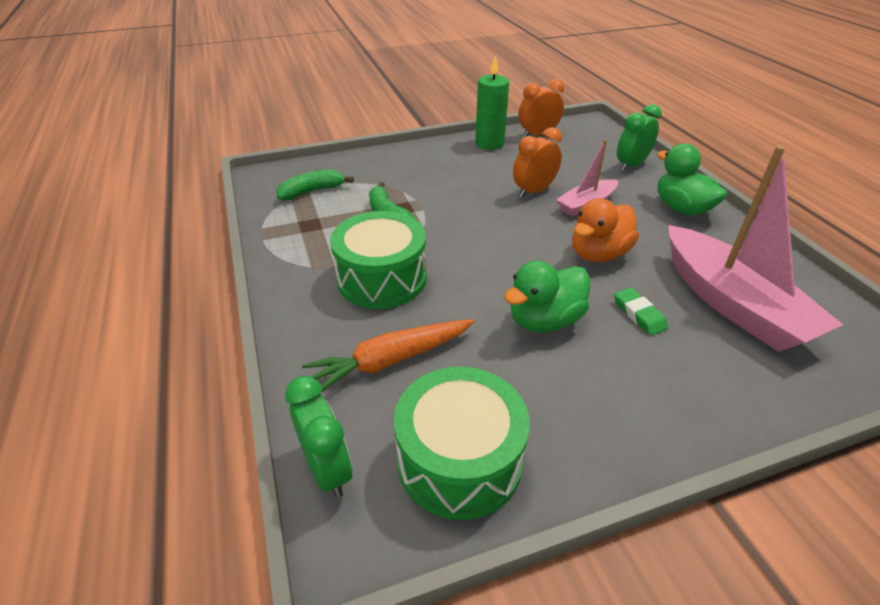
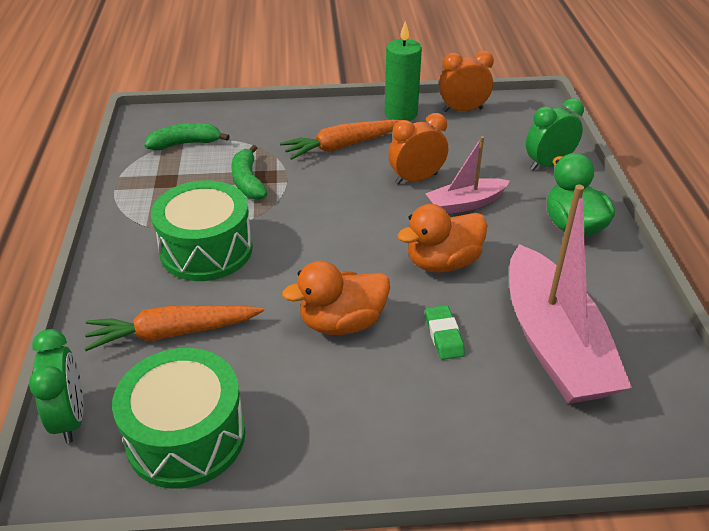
camera: 15 degrees right, 0 degrees up
green duck [504,261,590,332] -> orange duck [282,261,390,335]
none -> orange carrot [280,120,401,160]

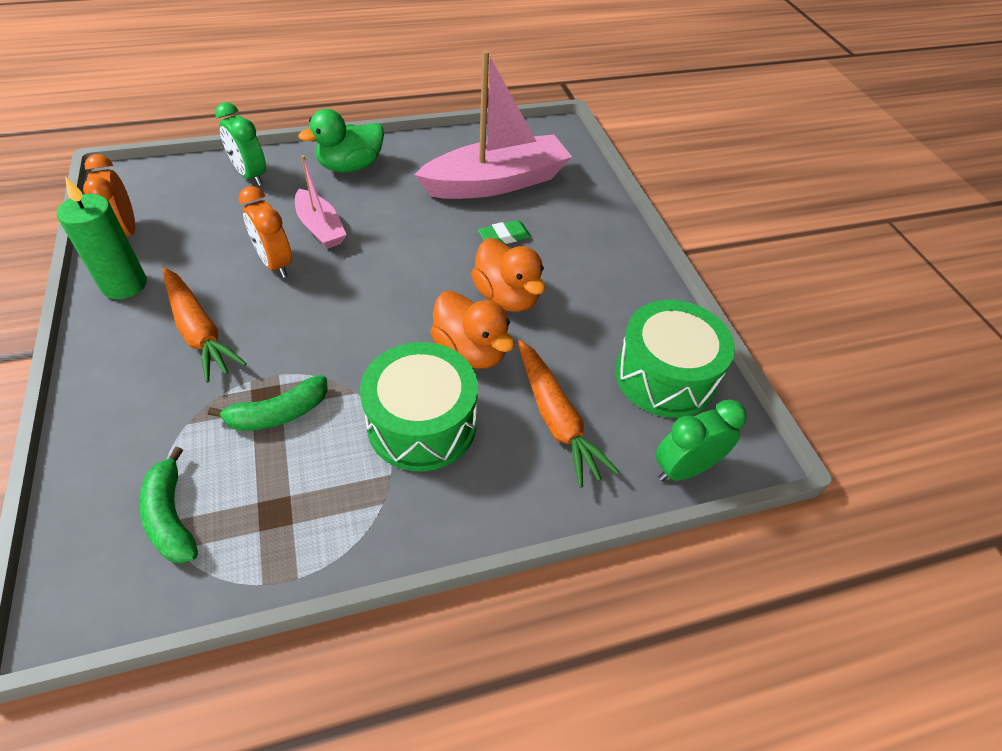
camera: 105 degrees left, 10 degrees up
orange duck [397,204,488,273] -> orange duck moved to [430,291,515,369]

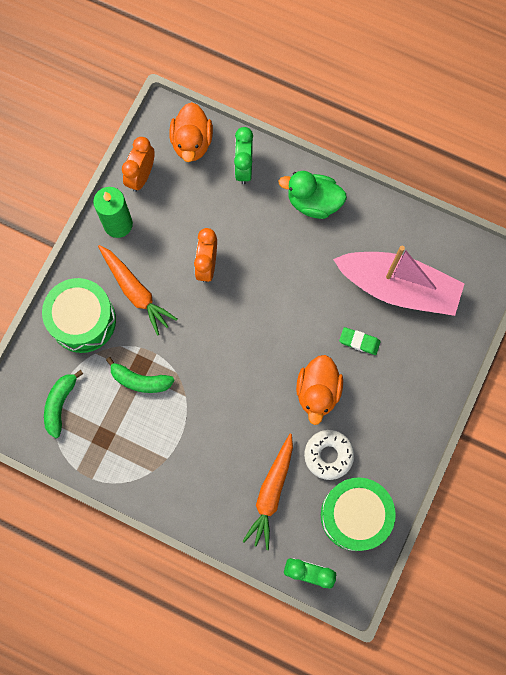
camera: 45 degrees right, 25 degrees up
orange carrot [163,268,247,383] -> orange carrot turned 45 degrees counterclockwise [98,245,178,336]
pink boat [295,155,346,249] -> none
green drum [360,342,478,471] -> green drum moved to [42,278,116,353]
orange duck [430,291,515,369] -> orange duck moved to [169,102,213,162]
none -> white donut [304,430,354,480]

